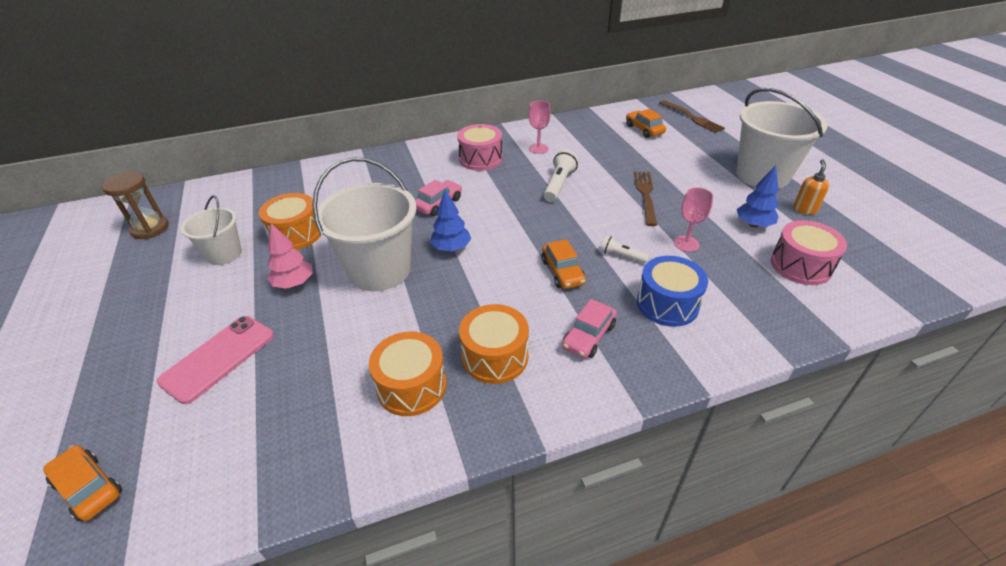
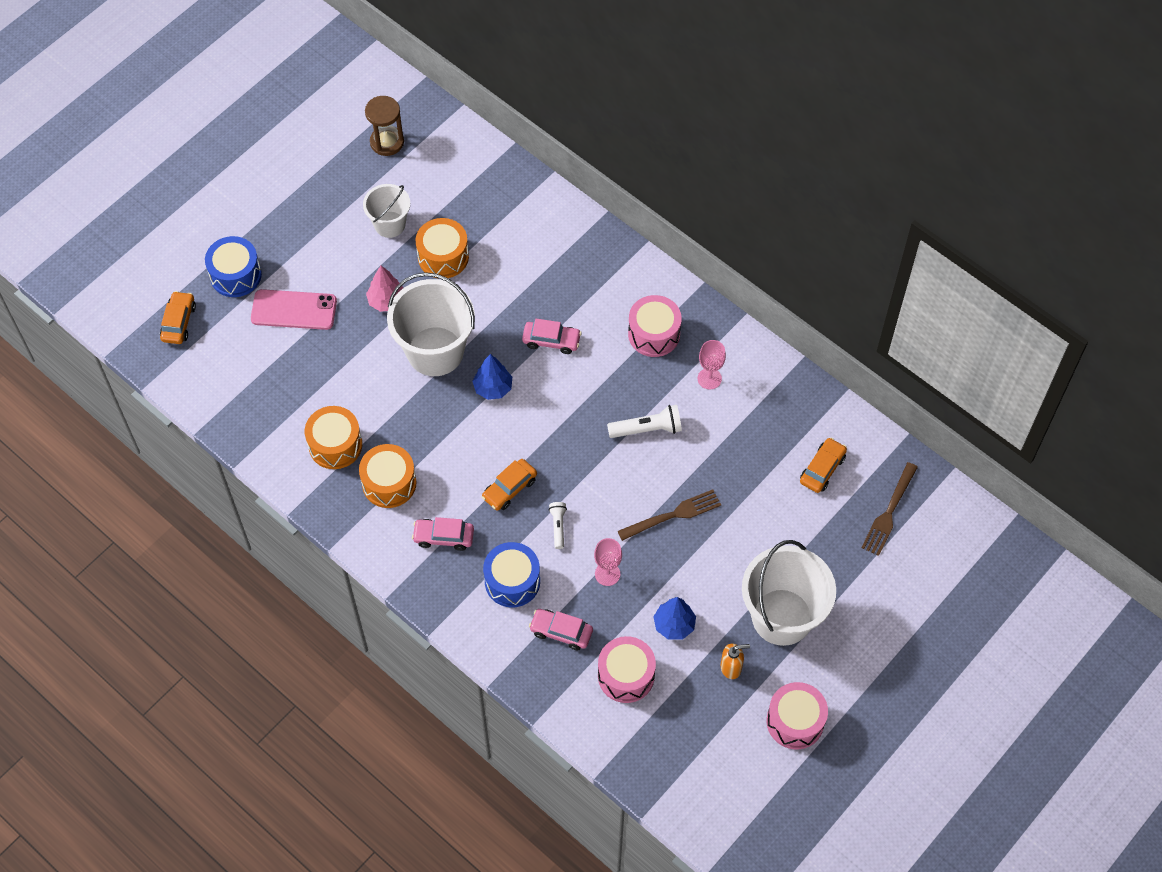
camera: 60 degrees right, 20 degrees up
none -> blue drum [205,236,262,297]
none -> pink car [529,609,593,650]
none -> pink drum [767,682,828,750]

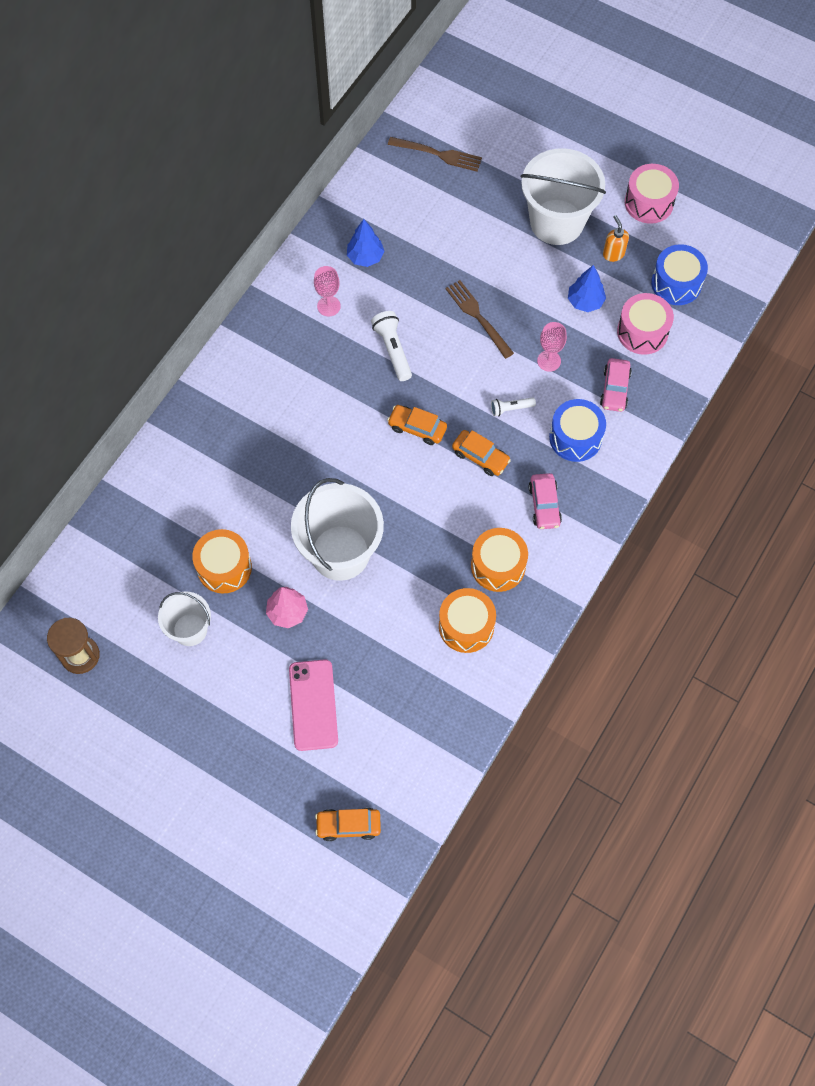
camera: 100 degrees left, 5 degrees up
blue drum [205,236,262,297] -> blue drum moved to [651,244,708,305]
blue tree [472,354,512,400] -> blue tree moved to [347,219,385,267]
pink car [522,319,582,354] -> none
pink drum [628,295,682,357] -> none
orange car [800,438,847,493] -> orange car moved to [387,405,447,445]

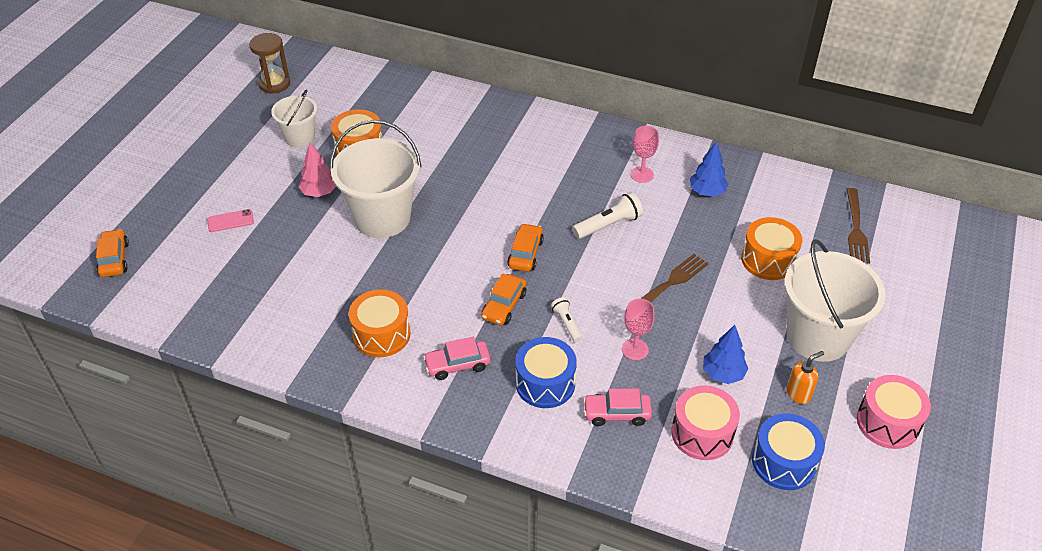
camera: 80 degrees right, 20 degrees down
pink phone [289,659,338,751] -> pink phone [207,209,254,232], size x0.53
orange drum [439,588,496,653] -> orange drum moved to [741,217,802,280]

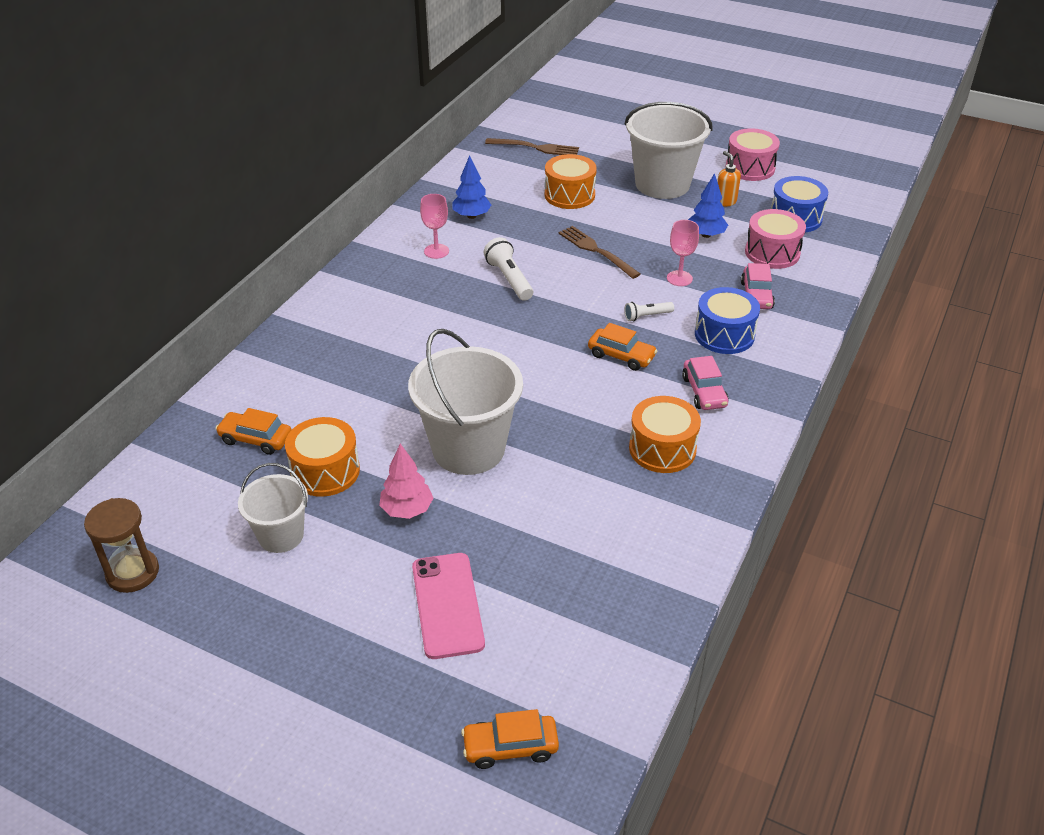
camera: 85 degrees left, 5 degrees down
pink phone [207,209,254,232] -> pink phone [412,553,485,659], size x1.87
orange car [507,223,544,272] -> orange car moved to [215,408,291,455]

